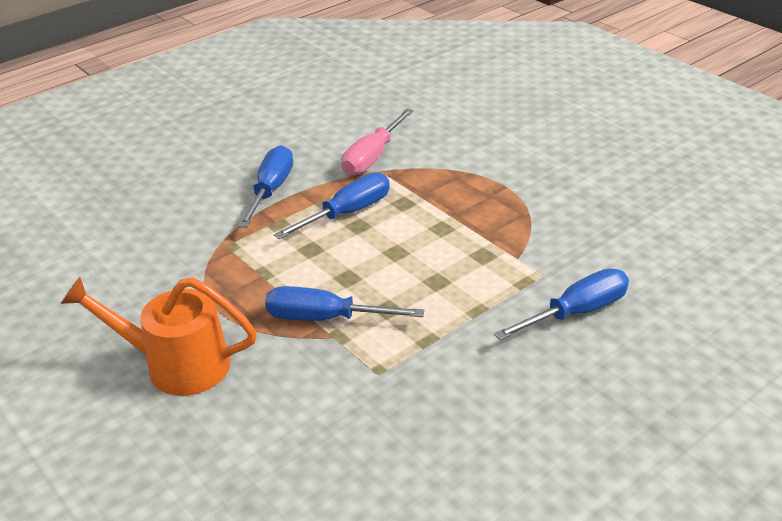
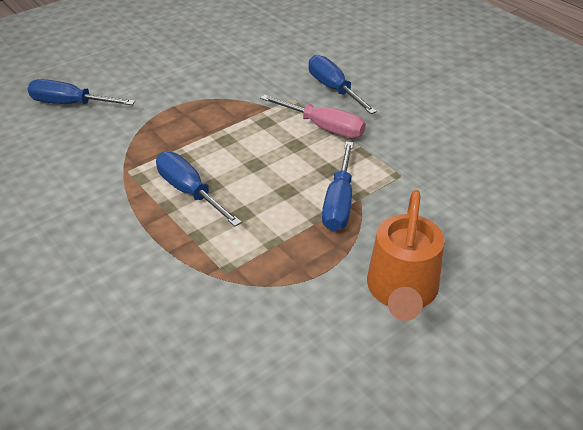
camera: 90 degrees left, 5 degrees up
blue screwdriver [238,145,293,228] -> blue screwdriver moved to [27,79,135,105]
pink screwdriver [341,109,414,175] -> pink screwdriver moved to [260,95,366,138]

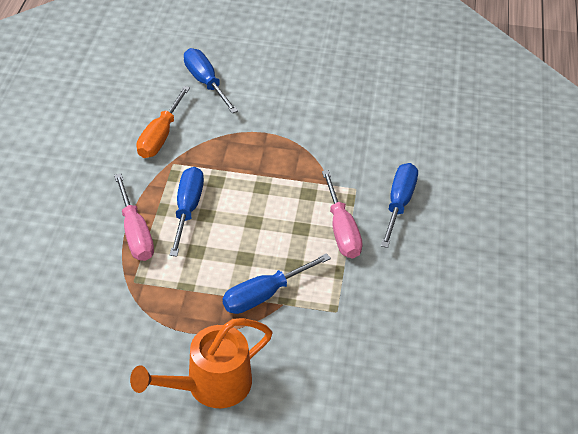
camera: 45 degrees right, 5 degrees up
none -> pink screwdriver [114,174,154,261]
none -> orange screwdriver [137,86,190,158]

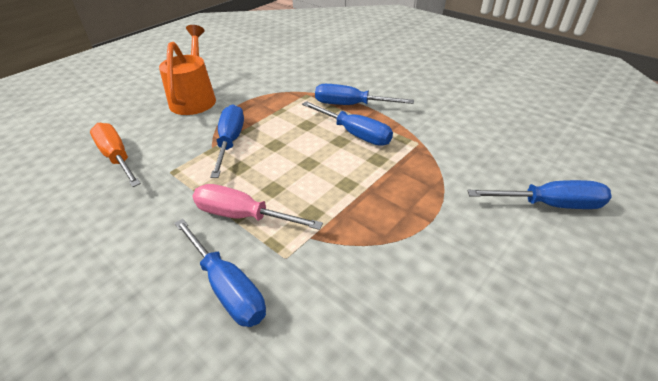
camera: 125 degrees right, 5 degrees down
pink screwdriver [114,174,154,261] -> blue screwdriver [315,84,414,105]
orange screwdriver [137,86,190,158] -> orange screwdriver moved to [90,123,141,187]

